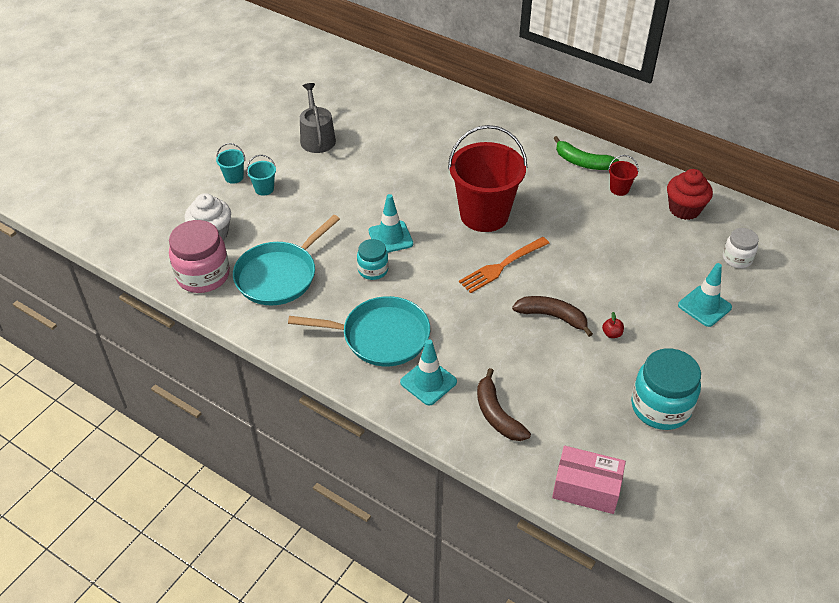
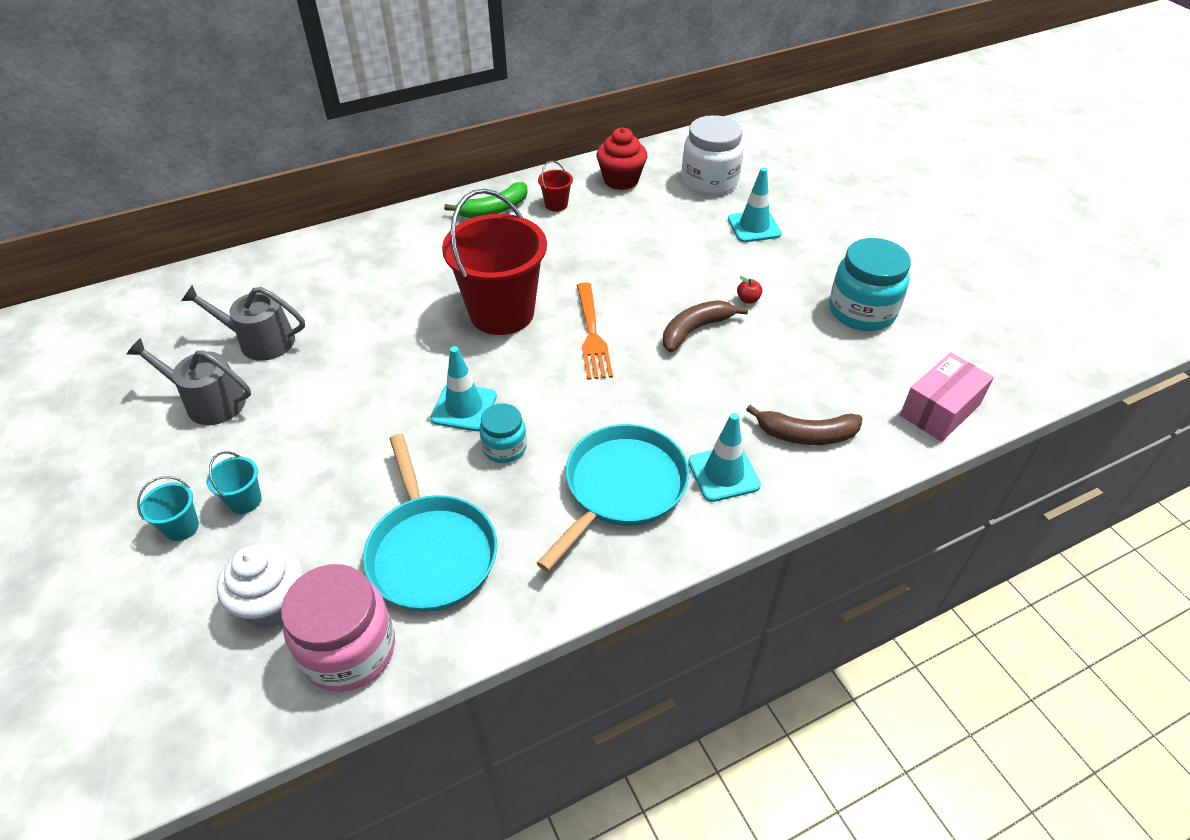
camera: 60 degrees left, 0 degrees up
white jar [723,228,759,268] -> white jar [682,115,744,195], size x1.76
none -> grey watering can [181,285,305,361]

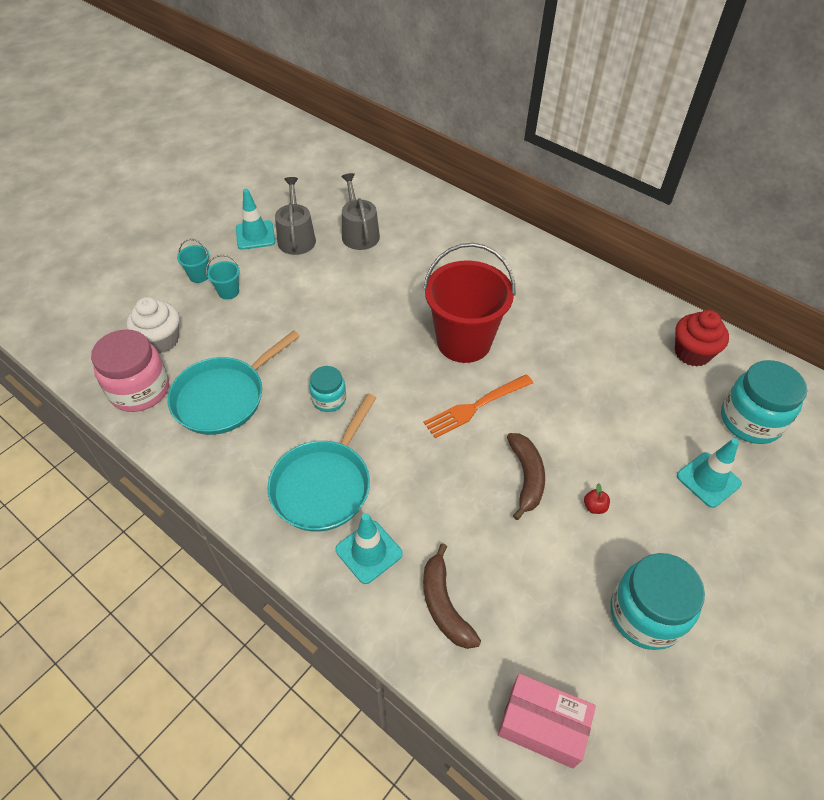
camera: 65 degrees right, 5 degrees up
turquoise traffic cone [430,346,497,431] -> turquoise traffic cone moved to [236,189,275,250]
green banana [444,182,528,218] -> none
turquoise pan [537,424,689,571] -> turquoise pan turned 105 degrees clockwise [267,394,376,532]
red bucket [538,161,573,212] -> none
brown banana [663,300,748,352] -> brown banana turned 60 degrees clockwise [507,433,545,520]
white jar [682,115,744,195] -> turquoise jar [721,360,807,444]

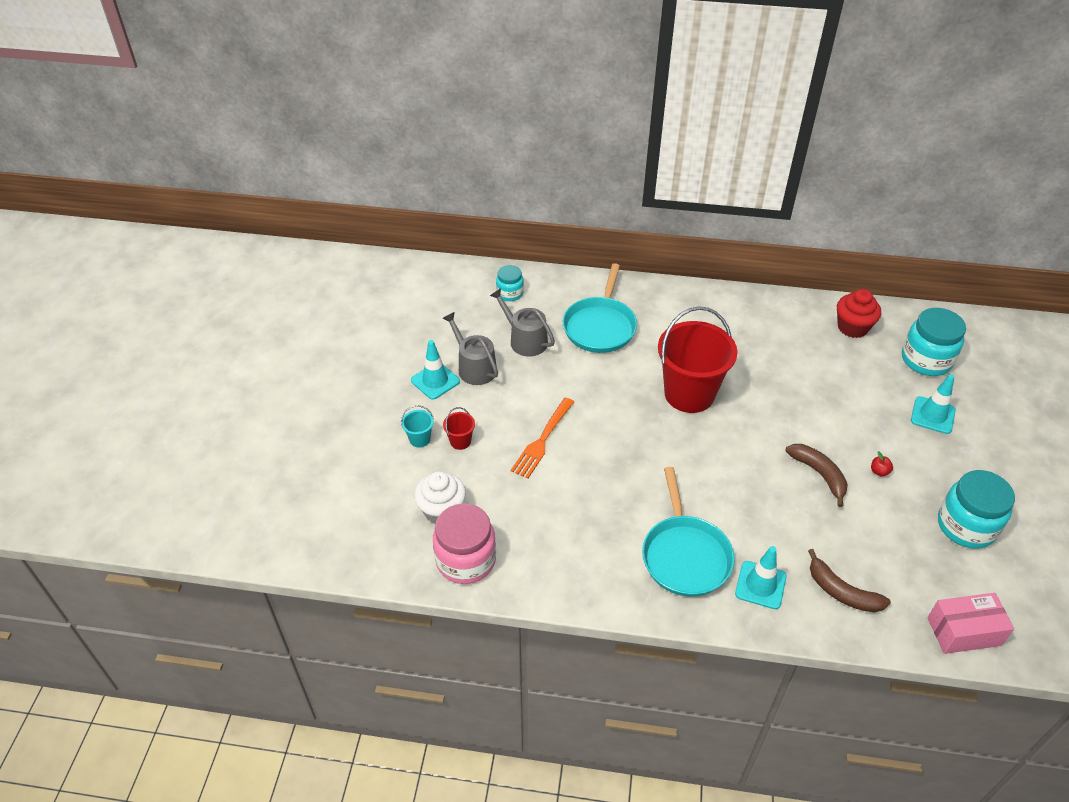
camera: 30 degrees left, 5 degrees down
turquoise pan [168,330,300,435] -> turquoise pan moved to [563,263,637,353]
turquoise bucket [206,255,240,299] -> red bucket [443,407,475,450]
turquoise jar [309,366,346,412] -> turquoise jar moved to [496,265,524,301]
orange fork [424,374,533,438] -> orange fork moved to [511,398,574,478]

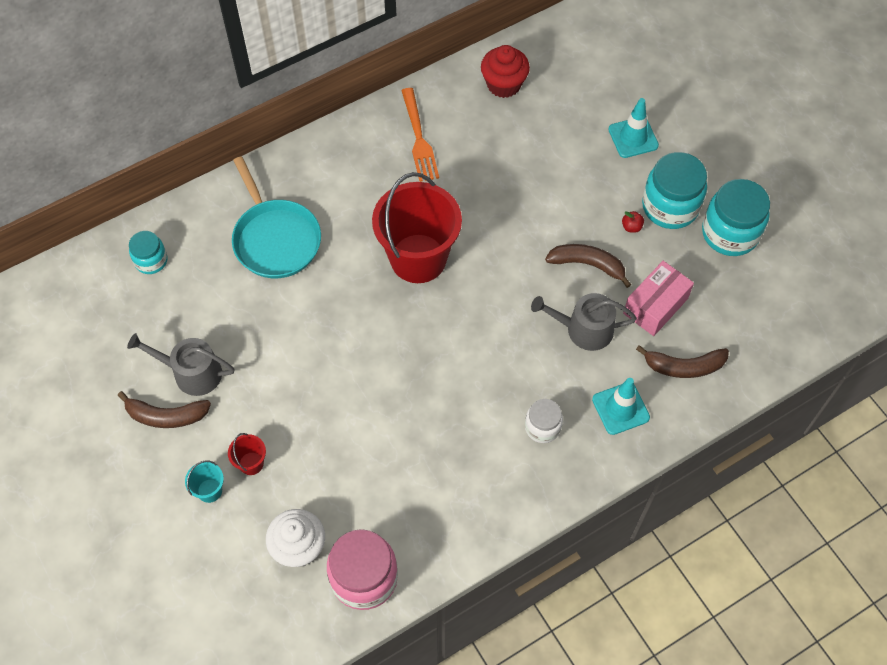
camera: 40 degrees left, 15 degrees up
turquoise traffic cone [411,340,460,400] -> brown banana [118,391,211,428]
grey watering can [490,288,555,356] -> grey watering can moved to [531,293,637,351]
orange fork [511,398,574,478] -> orange fork moved to [401,88,439,182]
turquoise pan [642,467,735,597] -> white jar [525,399,563,443]
turquoise jar [902,308,966,376] -> turquoise jar moved to [642,152,707,229]
pink box [927,593,1014,654] -> pink box moved to [623,261,694,336]

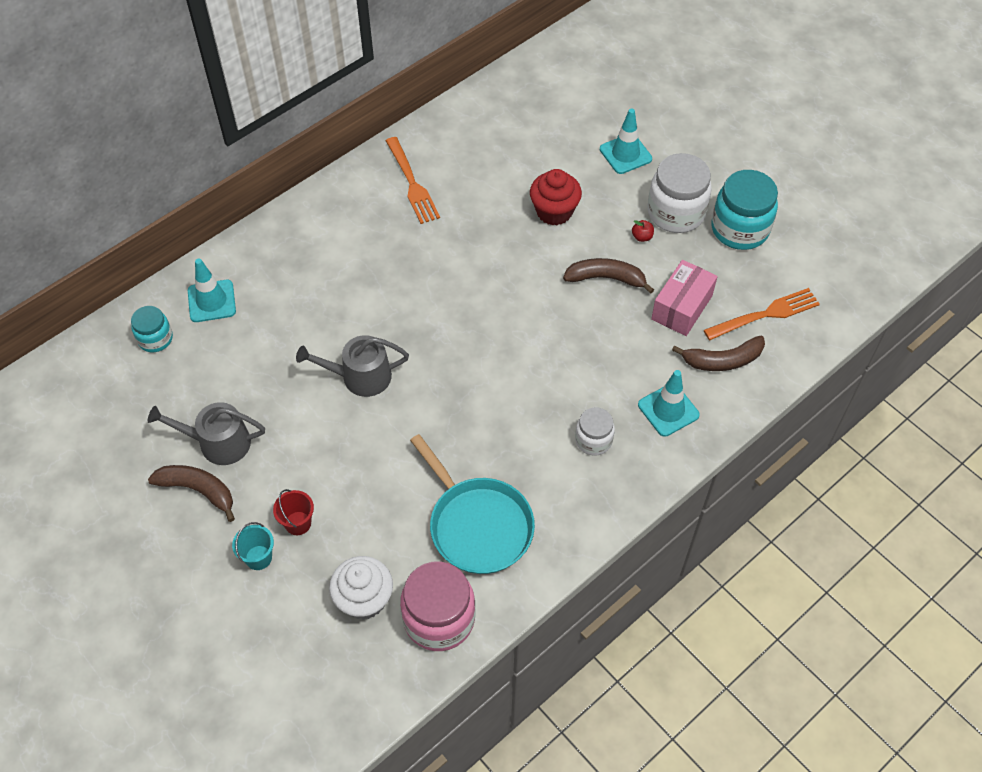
camera: 10 degrees left, 5 degrees down
brown banana [118,391,211,428] -> brown banana turned 150 degrees counterclockwise [148,465,235,522]
turquoise pan [232,156,321,278] -> turquoise pan moved to [410,434,535,574]
red bucket [372,172,462,283] -> none
red cupcake [481,45,530,98] -> red cupcake moved to [530,169,582,225]
grey watering can [531,293,637,351] -> grey watering can moved to [296,335,409,397]
turquoise jar [642,152,707,229] -> white jar [647,153,712,233]
none -> turquoise traffic cone [188,258,236,322]
none -> orange fork [704,288,820,340]

